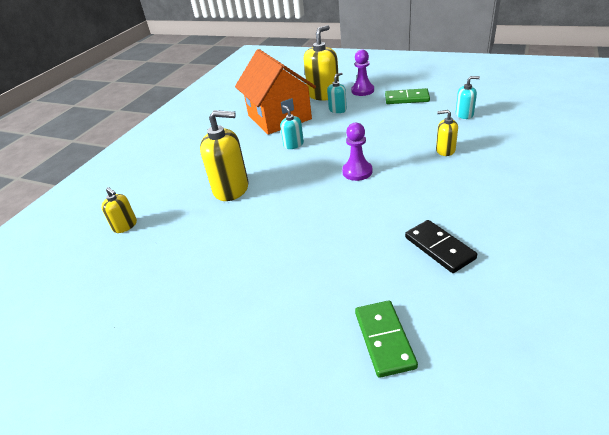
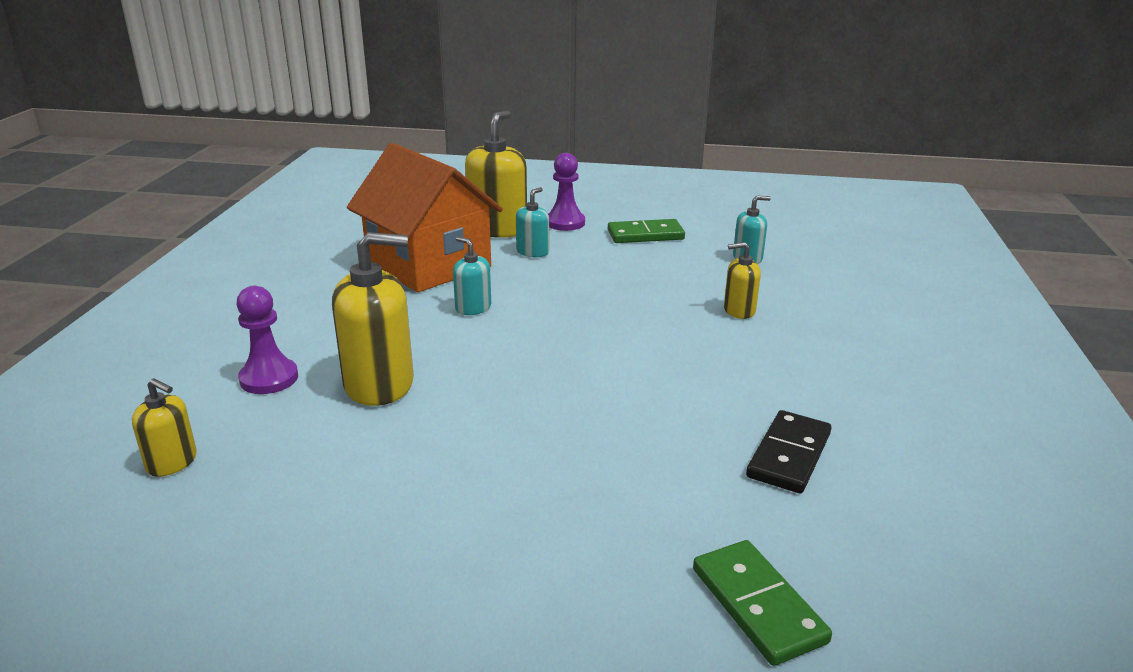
camera: 20 degrees left, 10 degrees down
purple pawn [342,123,372,181] -> purple pawn moved to [236,286,298,394]
black domino [405,220,477,273] -> black domino turned 75 degrees clockwise [746,410,831,493]

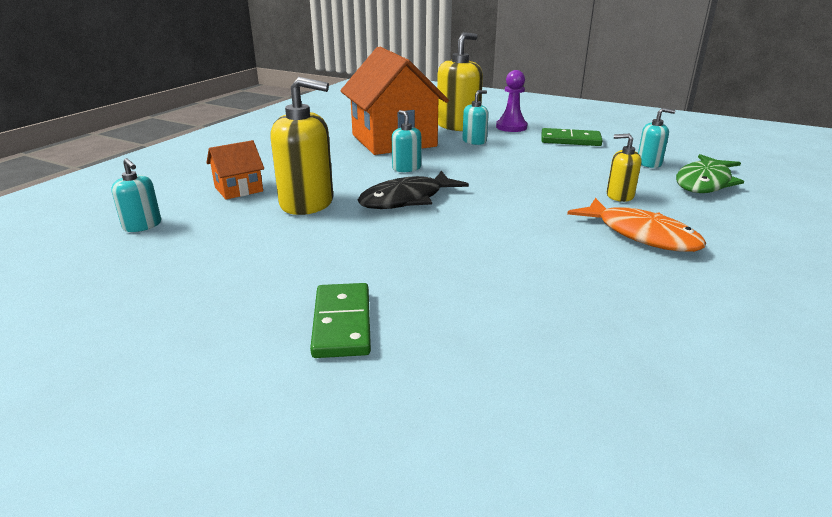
camera: 20 degrees right, 0 degrees up
yellow soap dispenser [132,378,197,477] -> turquoise soap dispenser [111,158,161,232]
purple pawn [236,286,298,394] -> orange house [206,140,264,200]
green domino [693,540,832,666] -> green domino moved to [310,283,371,358]
black domino [746,410,831,493] -> none
none -> black fish [357,171,469,209]
none -> orange fish [567,198,706,252]
none -> green fish [676,154,744,193]

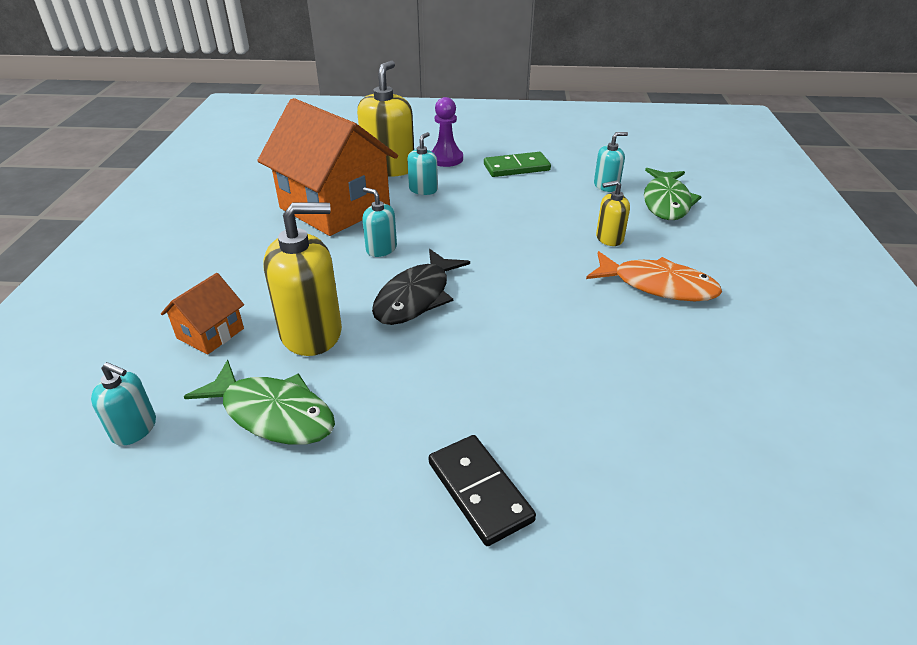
camera: 25 degrees left, 10 degrees up
green domino [310,283,371,358] -> black domino [429,435,536,546]
none -> green fish [184,360,335,445]

